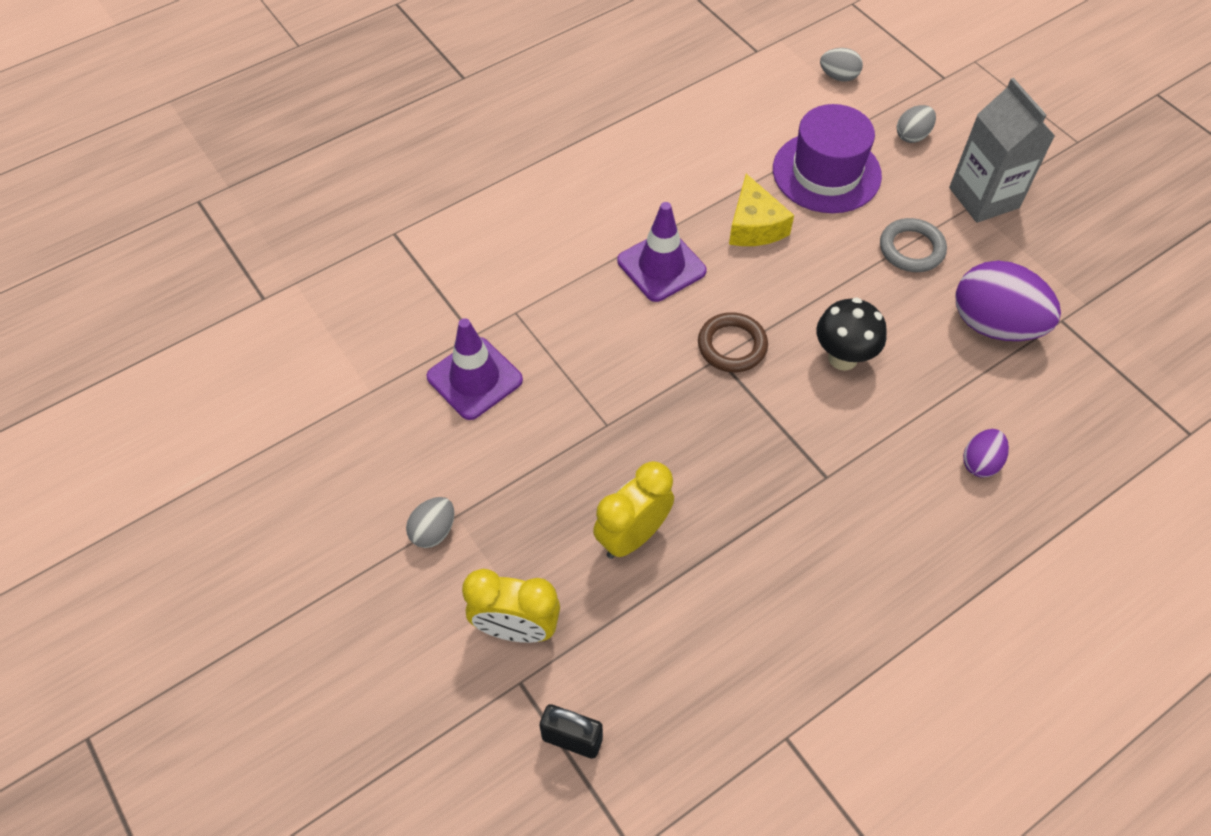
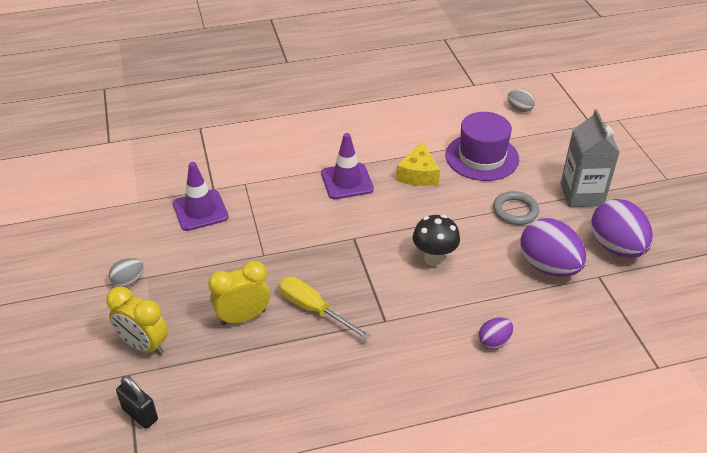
camera: 20 degrees right, 15 degrees down
brown ring [698,312,768,372] -> none
grey egg [897,105,936,143] -> none
none -> yellow screwdriver [279,277,371,340]
none -> purple egg [591,199,653,258]

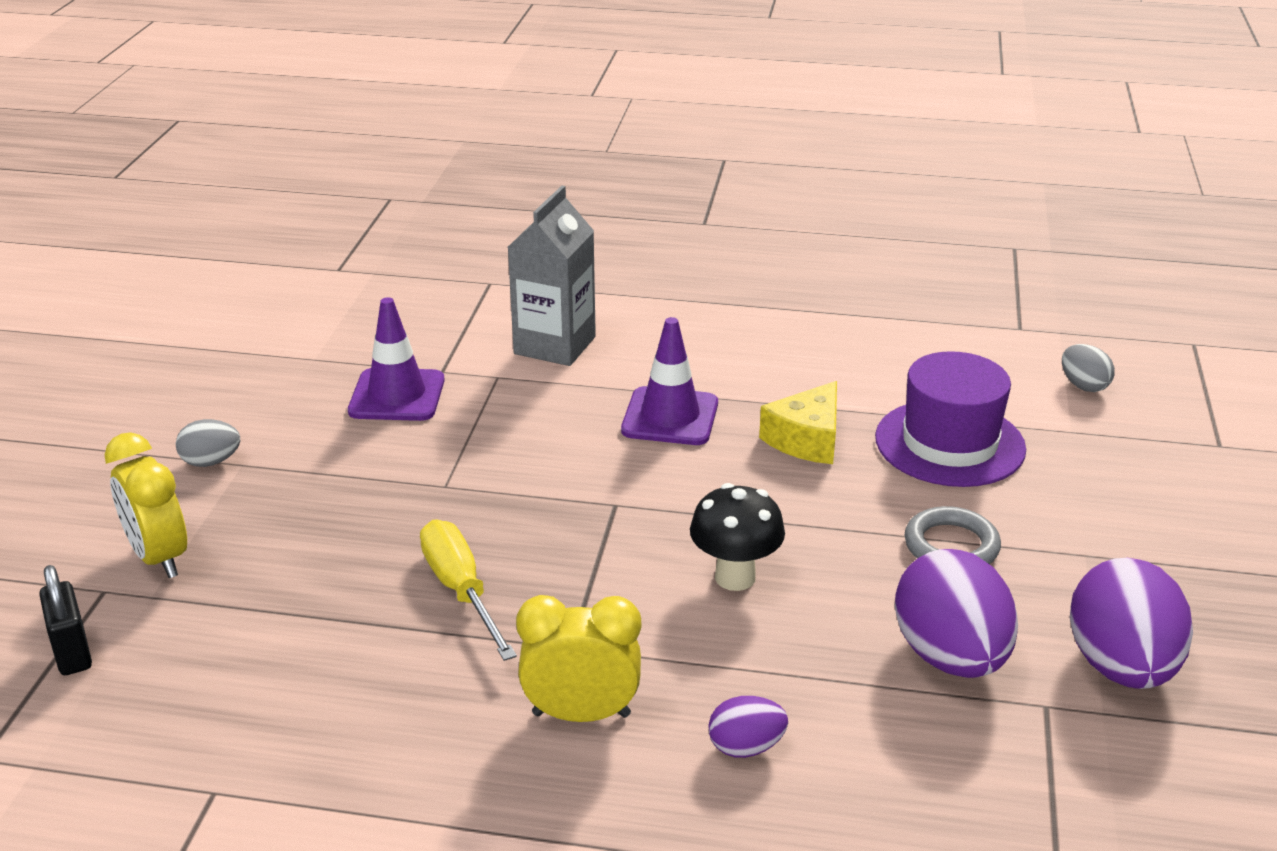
camera: 25 degrees right, 10 degrees down
yellow clock [208,261,270,325] -> yellow clock moved to [516,595,642,722]
grey carton [560,109,620,207] -> grey carton moved to [508,186,596,366]

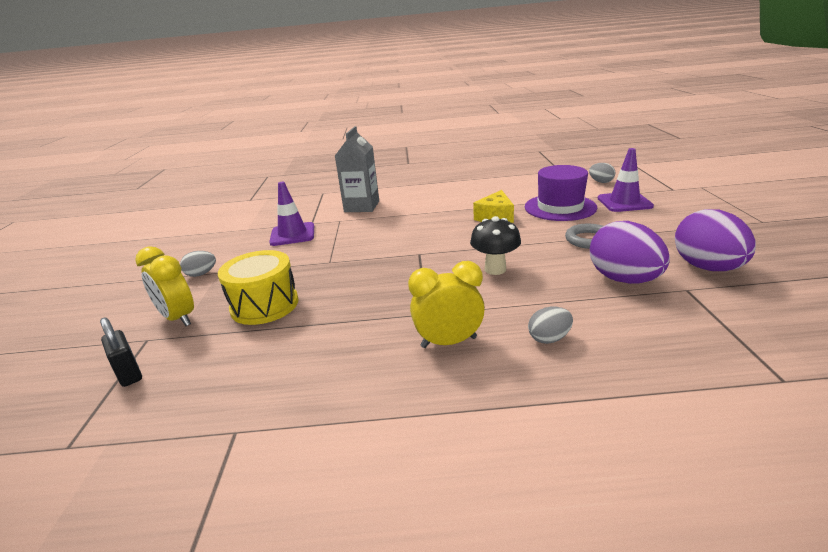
camera: 10 degrees left, 5 degrees down
yellow screwdriver [420,519,517,661] -> none
purple traffic cone [621,317,718,445] -> purple traffic cone moved to [598,148,654,212]
purple egg [708,696,788,758] -> grey egg [528,307,573,344]
none -> yellow drum [218,250,299,325]

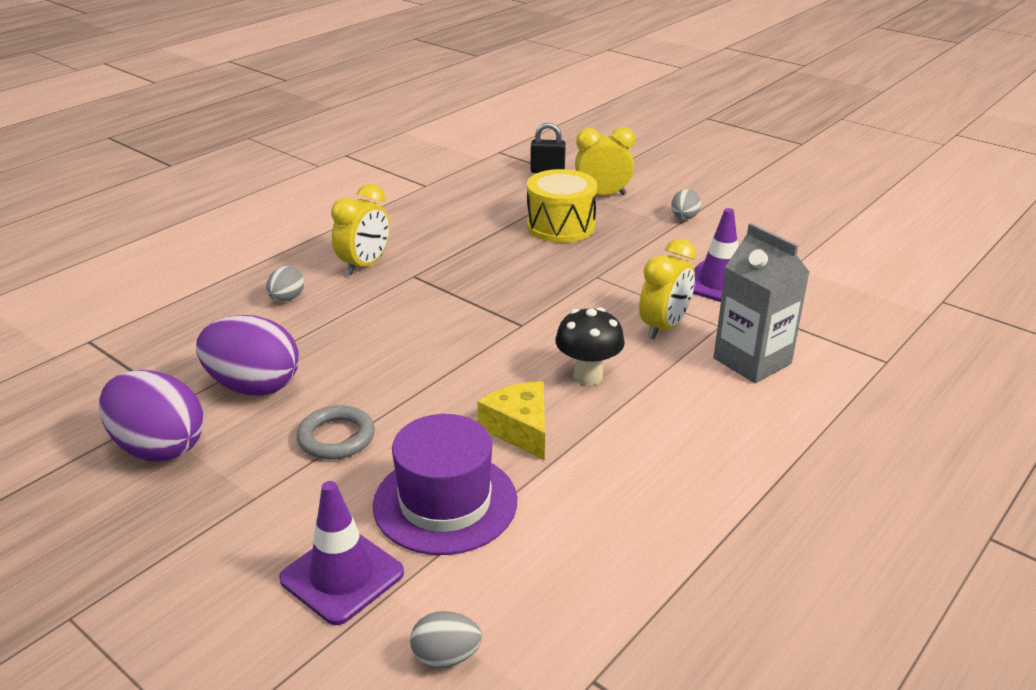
camera: 130 degrees right, 5 degrees up
black mushroom [470,216,521,275] -> black mushroom moved to [555,307,625,385]
none -> yellow clock [639,239,696,339]

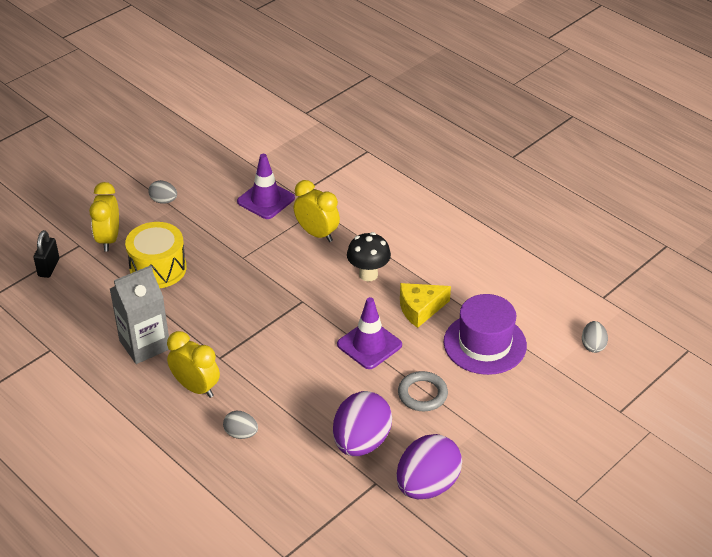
camera: 85 degrees left, 10 degrees up
purple traffic cone [279,481,404,625] -> purple traffic cone moved to [337,297,402,369]
grey carton [713,223,810,383] -> grey carton moved to [110,265,169,364]

